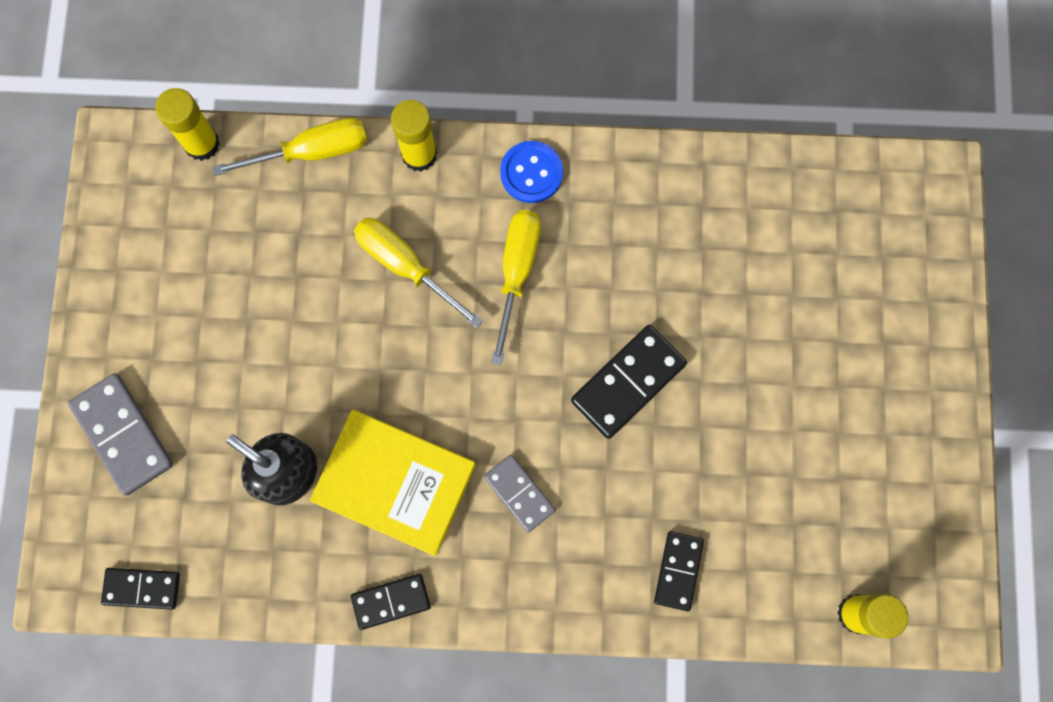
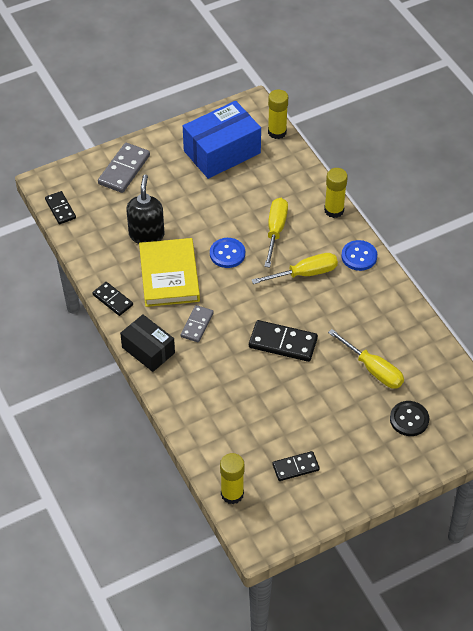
camera: 60 degrees right, 25 degrees down
yellow screwdriver [212,118,367,176] -> yellow screwdriver moved to [328,329,404,389]
black domino [654,531,704,611] -> black domino moved to [272,451,320,481]
none -> black box [120,314,175,372]
none -> blue box [183,101,261,179]
none -> blue button [210,238,245,268]
none -> black button [390,401,429,436]

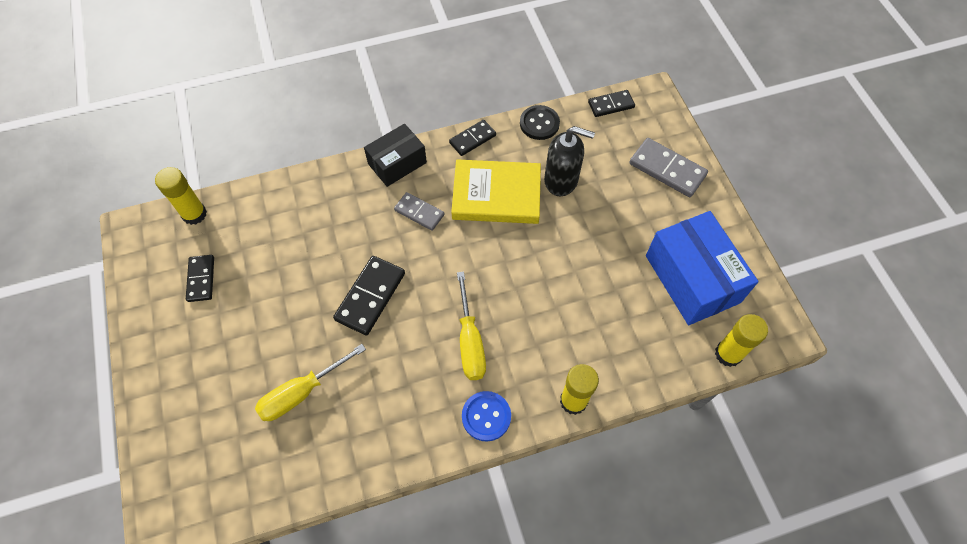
camera: 100 degrees right, 10 degrees up
blue button [210,238,245,268] -> none
yellow screwdriver [264,198,288,267] -> none
black button [390,401,429,436] -> black button moved to [520,105,560,140]

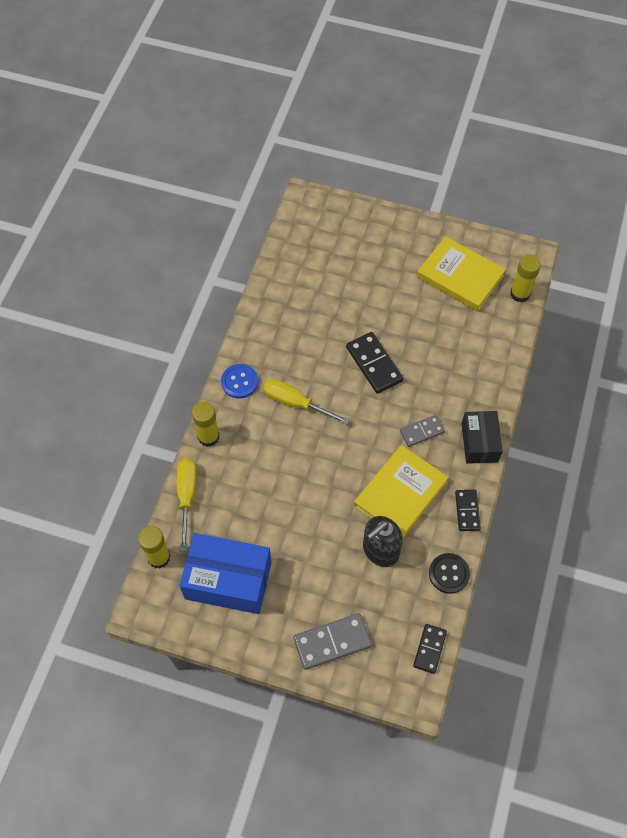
camera: 125 degrees right, 0 degrees up
black domino [186,255,214,302] -> yellow book [417,236,506,311]
yellow screwdriver [255,344,366,421] -> yellow screwdriver moved to [177,458,197,552]

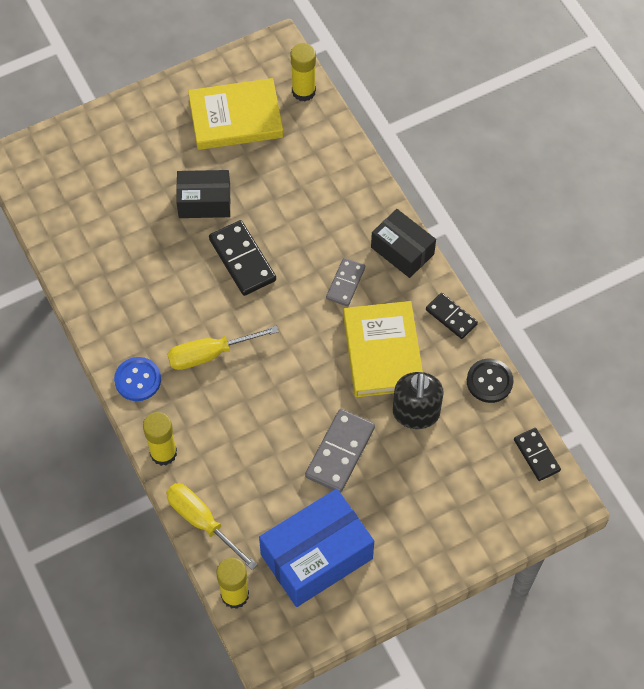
camera: 45 degrees left, 0 degrees up
grey domino [293,613,372,670] -> grey domino moved to [305,409,375,493]
black domino [346,332,403,394] -> black domino turned 45 degrees clockwise [209,220,276,296]
none -> black box [176,170,231,218]

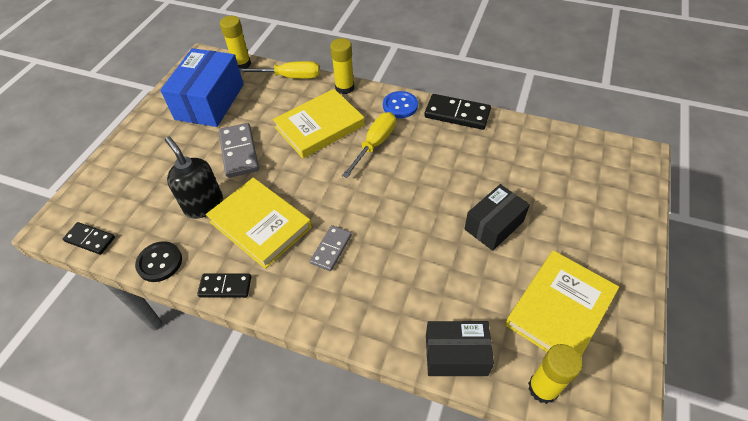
camera: 140 degrees right, 10 degrees down
black domino [209,220,276,296] -> black domino moved to [424,94,491,130]
grey domino [326,258,365,306] -> grey domino turned 45 degrees clockwise [310,225,352,271]
black box [371,209,436,278] -> black box moved to [426,321,494,376]
none -> yellow book [273,89,365,158]

